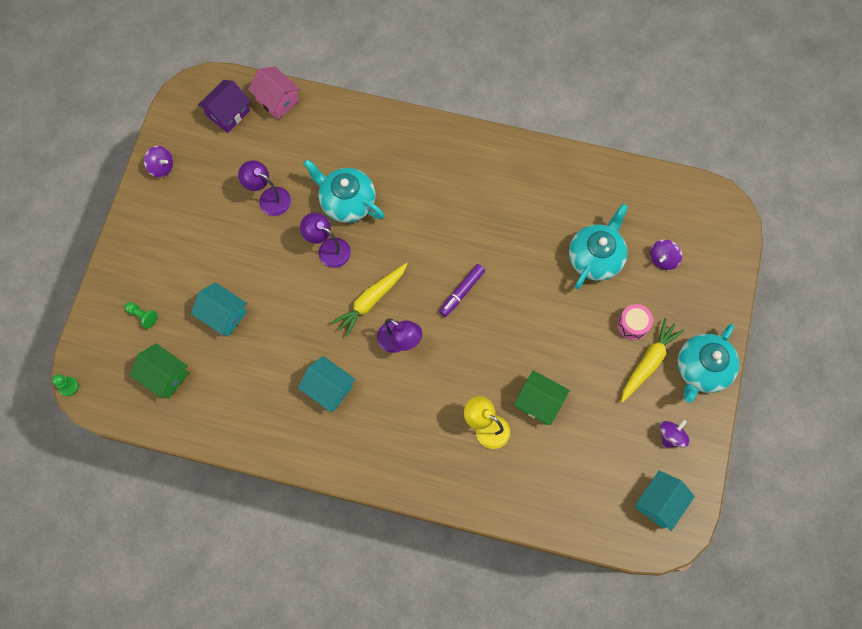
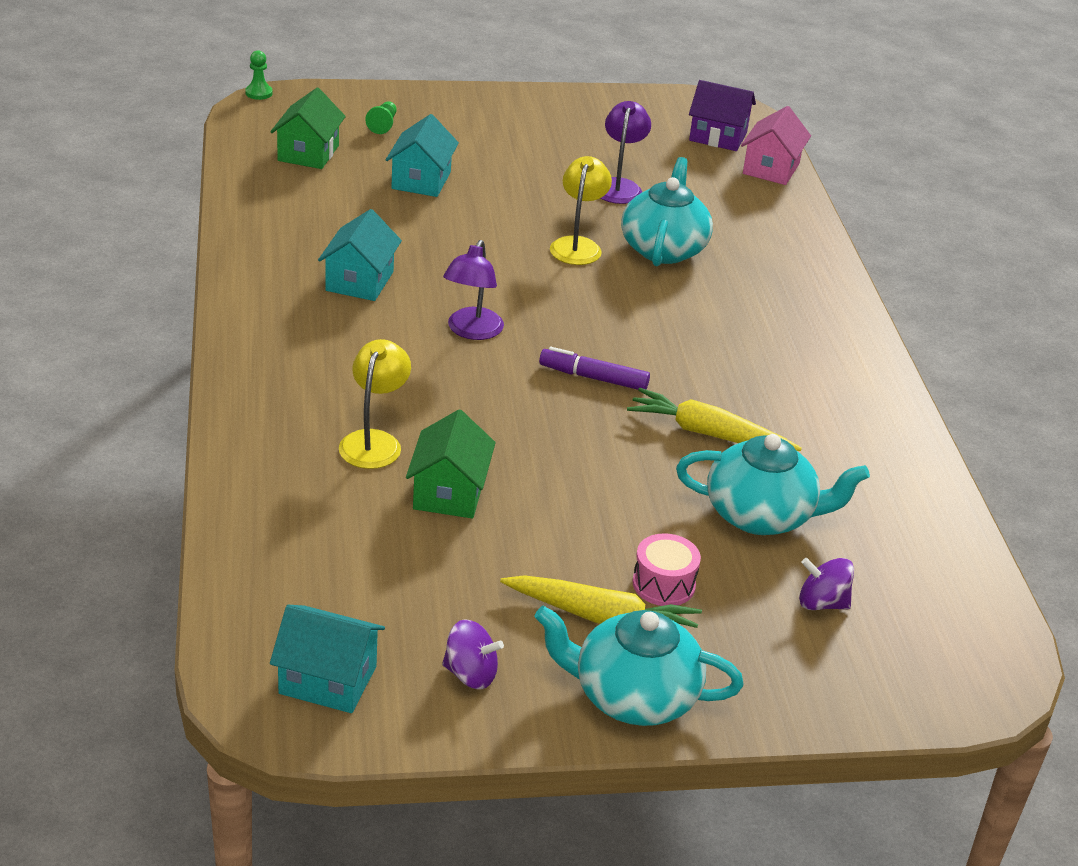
camera: 65 degrees right, 35 degrees down
purple spinning top [144,146,173,178] -> none
purple lamp [300,212,351,268] -> yellow lamp [550,156,612,265]
yellow carrot [331,263,407,337] -> yellow carrot moved to [627,388,802,451]

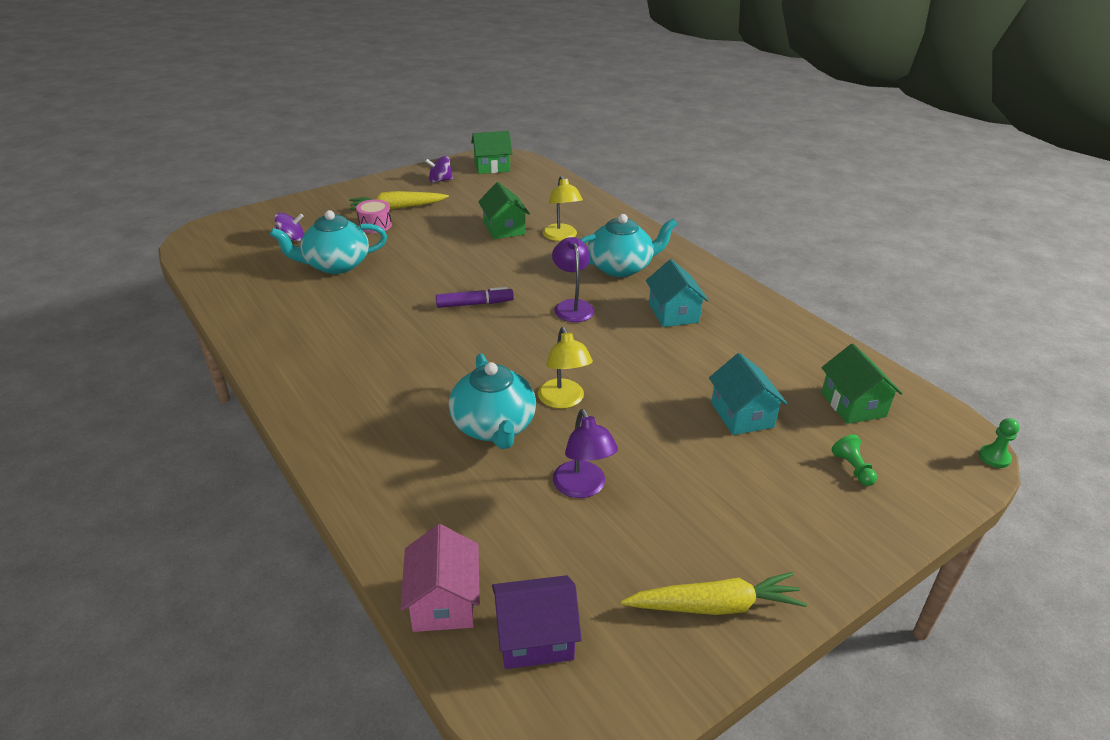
camera: 155 degrees right, 0 degrees up
turquoise house [270,605,385,713] -> green house [471,131,513,174]
turquoise teapot [534,606,744,726] -> turquoise teapot moved to [580,214,677,277]
yellow carrot [627,388,802,451] -> yellow carrot moved to [621,572,807,615]

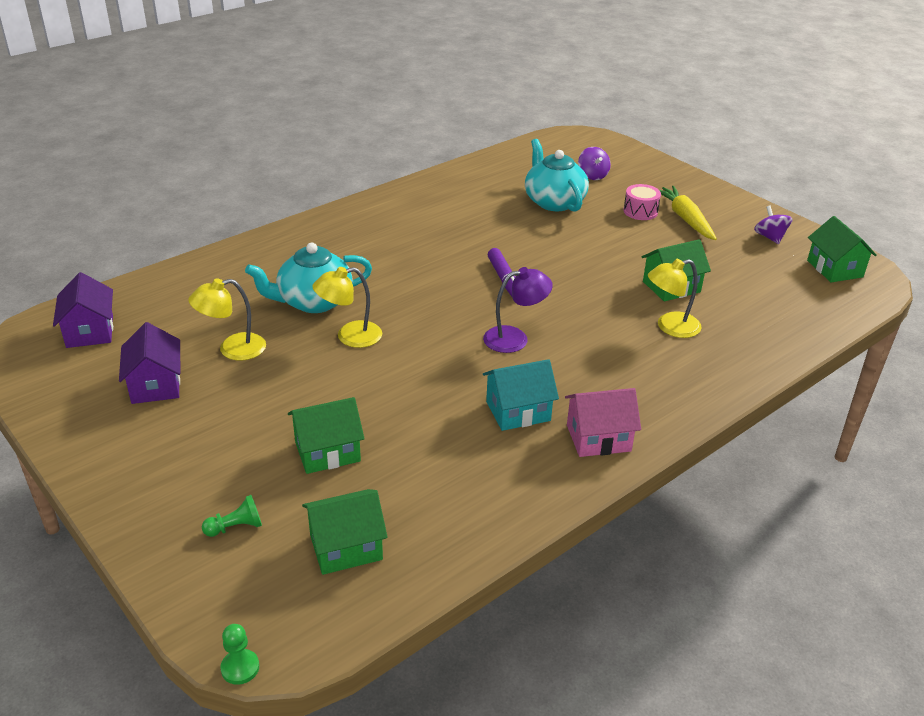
camera: 85 degrees right, 0 degrees up
pink house [401,524,480,632] -> pink house moved to [565,388,641,457]
purple lamp [553,409,618,498] -> yellow lamp [188,278,266,361]
turquoise teapot [580,214,677,277] -> none
yellow carrot [621,572,807,615] -> none
turquoise house [709,353,788,435] -> green house [288,397,365,474]
none -> purple house [119,322,180,404]

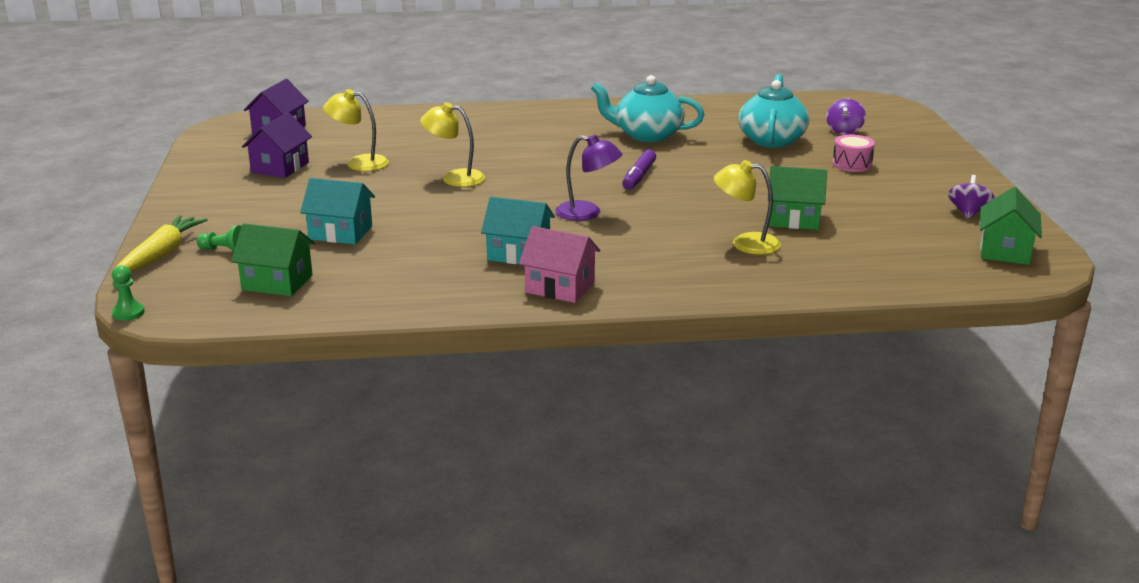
camera: 35 degrees right, 10 degrees down
turquoise teapot [245,243,372,313] -> turquoise teapot moved to [591,75,705,142]
green house [288,397,365,474] -> turquoise house [300,178,375,244]
yellow carrot [660,186,717,240] -> yellow carrot moved to [116,215,208,273]

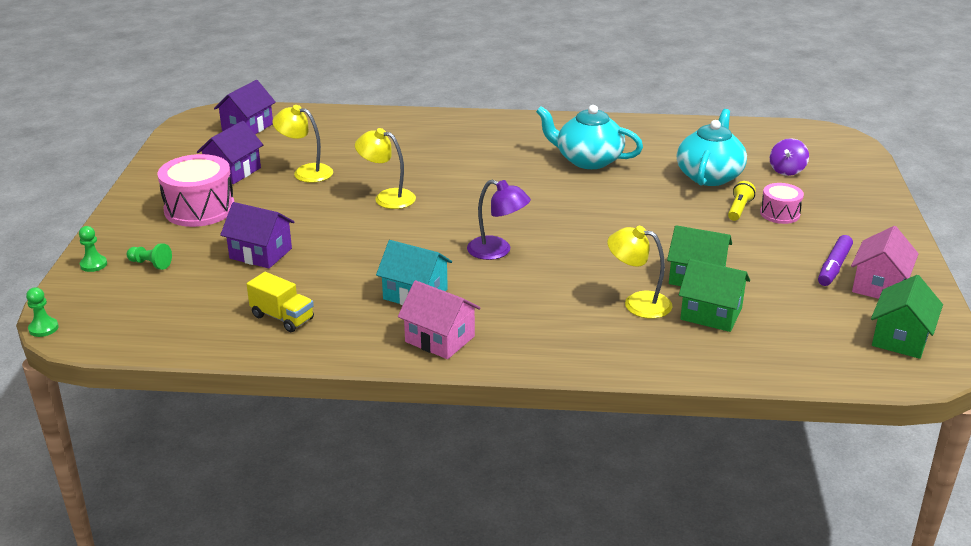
camera: 10 degrees right, 5 degrees up
yellow carrot [116,215,208,273] -> green pawn [79,226,107,272]
green house [231,223,315,296] -> green house moved to [679,259,750,332]
turquoise house [300,178,375,244] -> purple house [220,202,295,268]
purple marker [622,150,656,190] -> purple marker moved to [818,235,853,286]
purple spinning top [948,175,995,219] -> pink house [851,226,919,299]
none -> pink drum [158,154,234,227]
none -> yellow truck [247,272,314,332]
none -> yellow flashlight [728,181,756,221]

